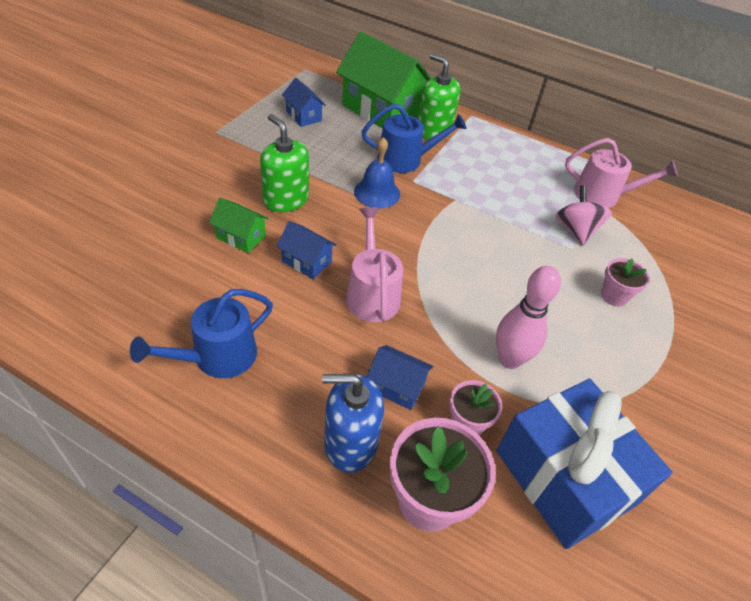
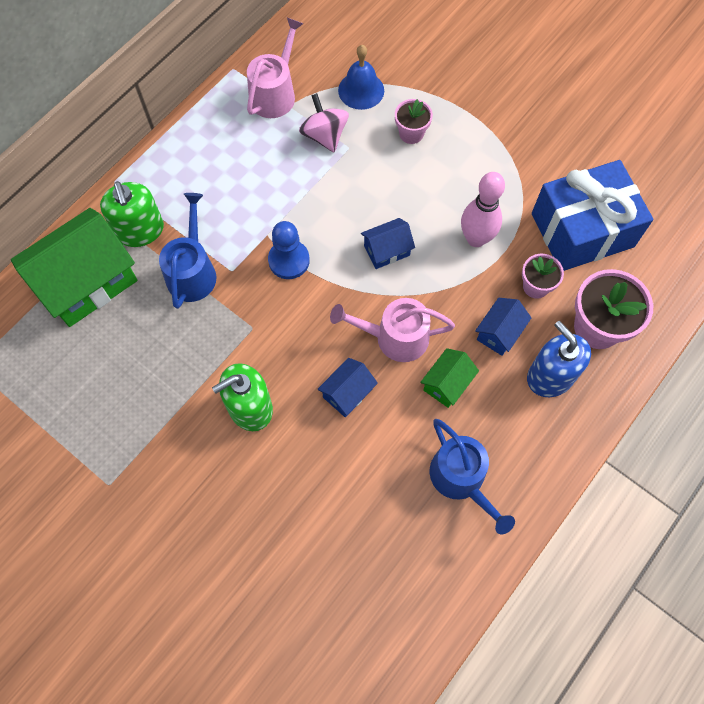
camera: 75 degrees left, 20 degrees up
green house [209,198,269,253] -> green house moved to [420,348,479,408]
blue house [282,78,326,127] -> blue house moved to [361,218,415,269]
blue soap dispenser [322,374,384,473] -> blue soap dispenser turned 135 degrees clockwise [527,321,591,397]
blue bell [354,137,400,208] -> blue bell moved to [338,45,384,110]
green soap dispenser [418,53,460,140] -> green soap dispenser turned 75 degrees counterclockwise [100,181,164,247]
pink spinning top [556,185,612,245] -> pink spinning top turned 60 degrees clockwise [299,93,349,152]
none -> blue pawn [268,221,310,279]

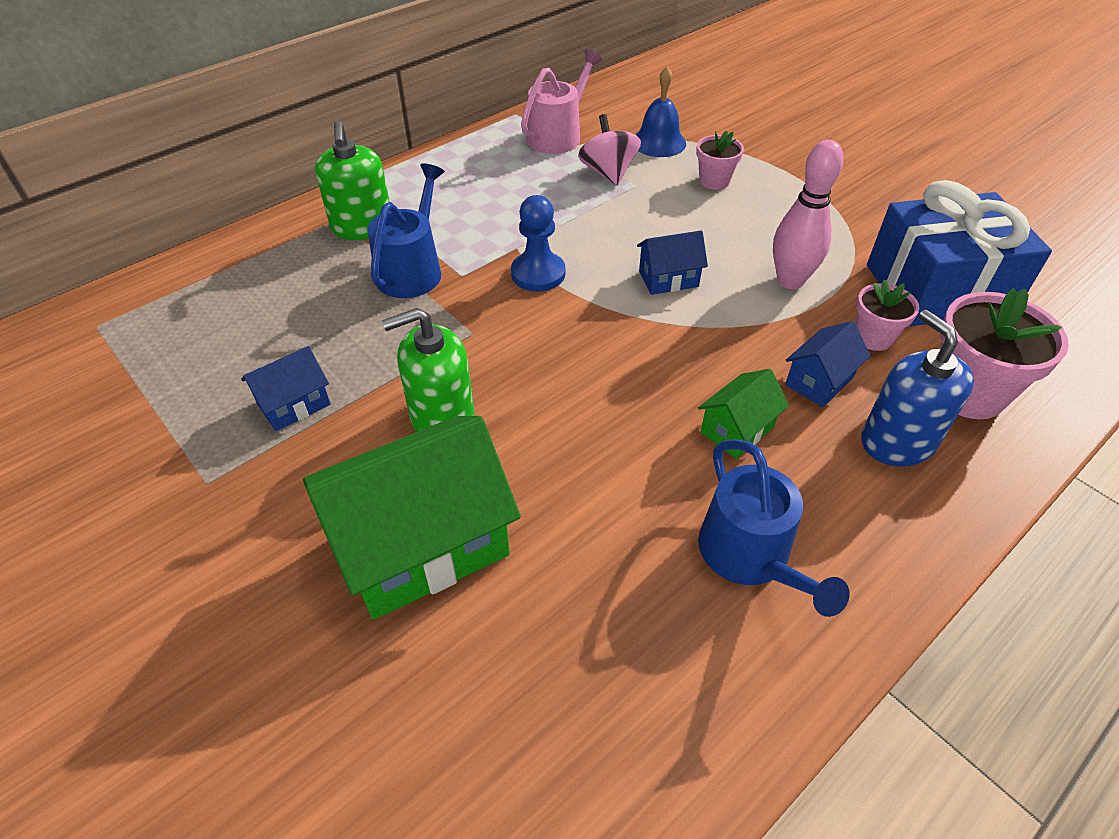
camera: 10 degrees right, 20 degrees down
green house [11,208,138,327] -> green house moved to [303,416,521,620]
blue house [317,358,378,417] -> blue house moved to [241,346,331,431]
pink watering can [330,298,455,362] -> none

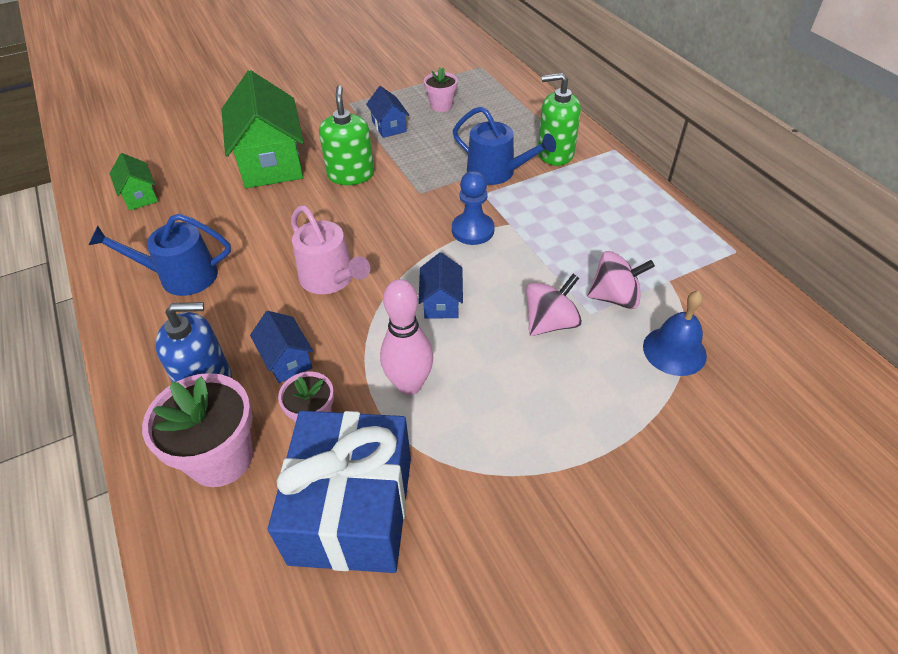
camera: 105 degrees right, 0 degrees up
pink watering can [521,49,603,154] -> pink watering can moved to [291,206,370,294]
pink flower pot [696,131,744,190] -> pink flower pot moved to [424,67,458,112]
green house [698,369,789,459] -> green house moved to [110,153,158,210]
none -> pink spinning top [526,274,582,336]

